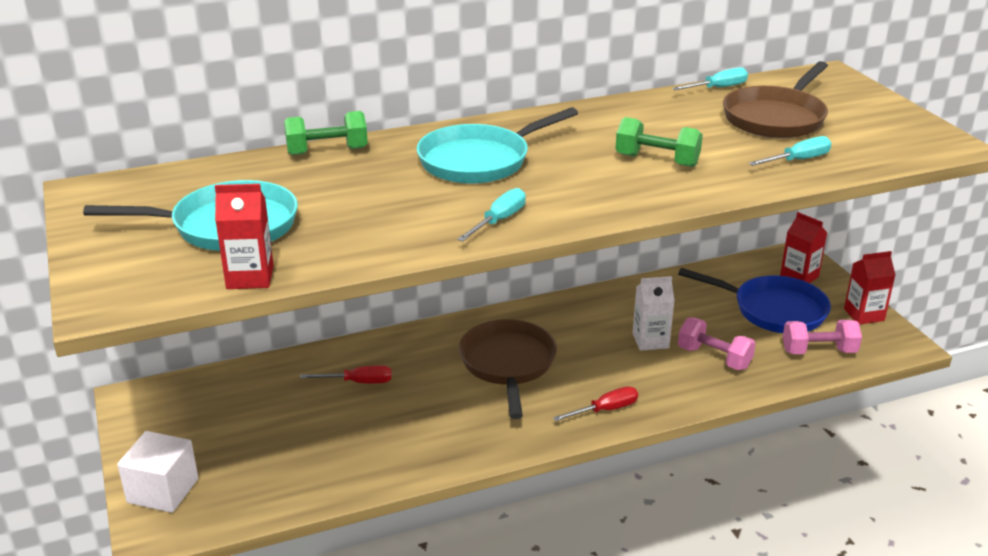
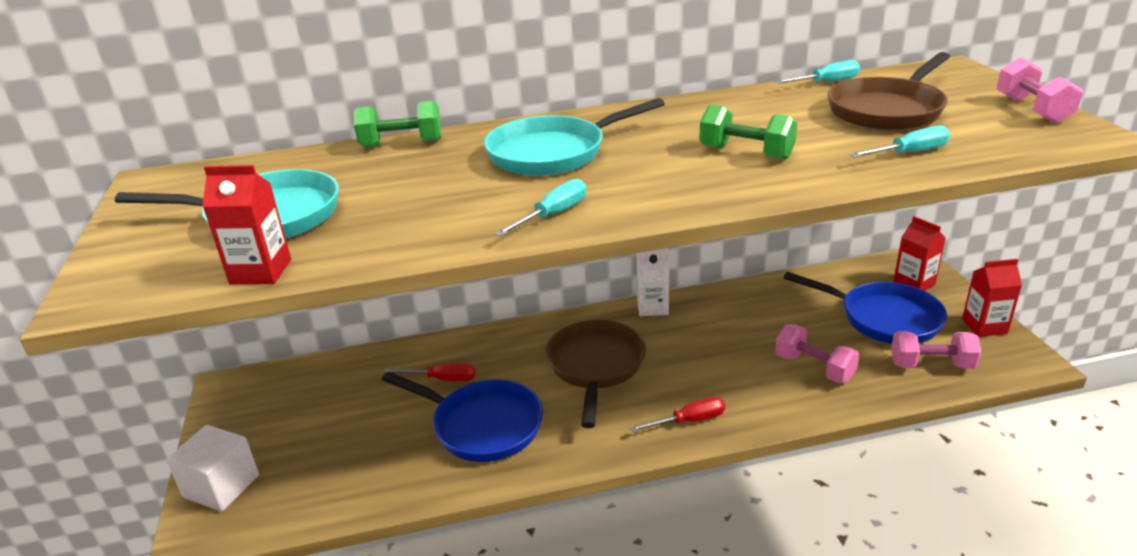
camera: 10 degrees right, 0 degrees up
white carton [633,276,675,351] -> white carton moved to [637,248,669,316]
none -> blue pan [382,372,543,462]
none -> pink dumbbell [997,57,1083,124]

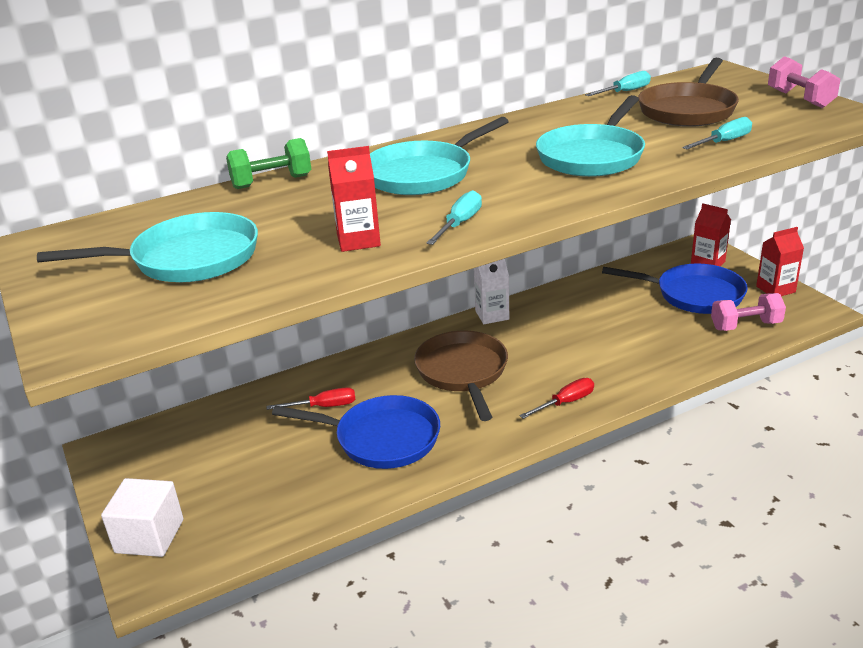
camera: 15 degrees left, 0 degrees up
red carton [202,165,291,284] -> red carton moved to [327,146,381,252]
green dumbbell [699,105,797,160] -> turquoise pan [536,95,645,177]
pink dumbbell [775,324,859,383] -> none

